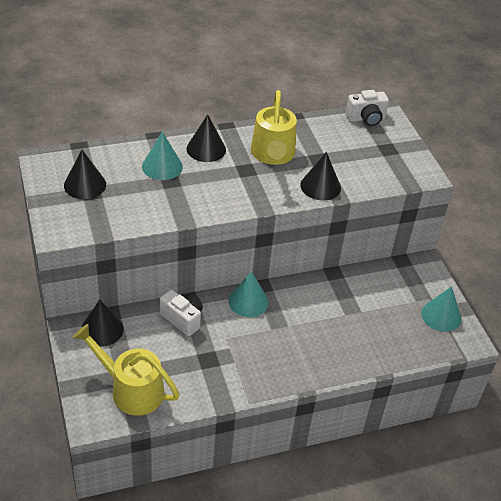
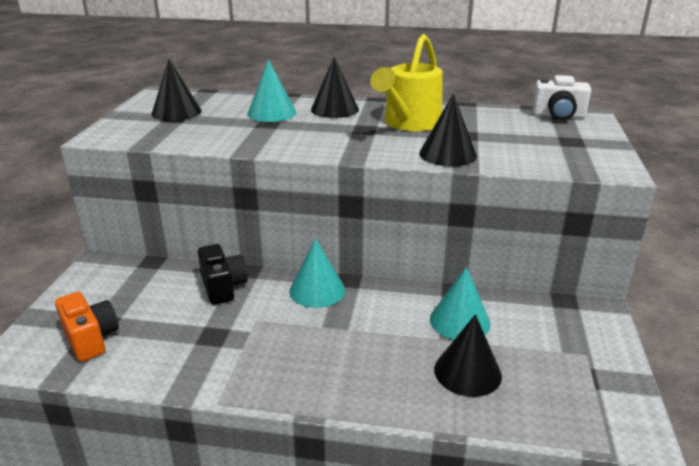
camera: 30 degrees right, 15 degrees down
yellow watering can [73,324,180,416] -> orange camera [55,292,119,362]
black cone [81,299,124,347] -> black cone moved to [434,314,502,397]
white camera [160,290,203,336] -> black camera [198,244,248,305]
turquoise cone [421,286,462,332] -> turquoise cone moved to [430,267,491,340]

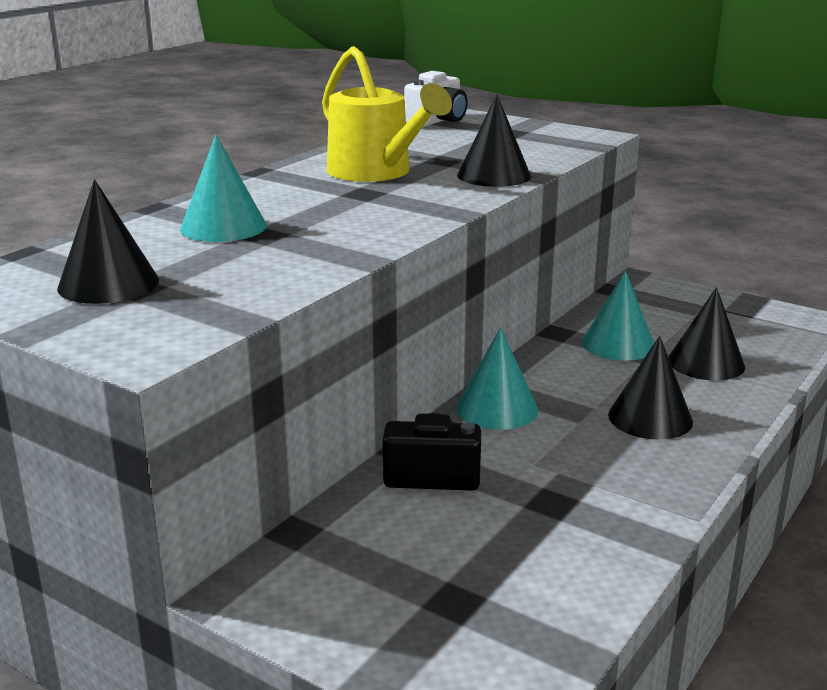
camera: 65 degrees left, 5 degrees down
orange camera [55,292,119,362] -> none
black cone [311,57,359,118] -> black cone moved to [608,336,693,440]

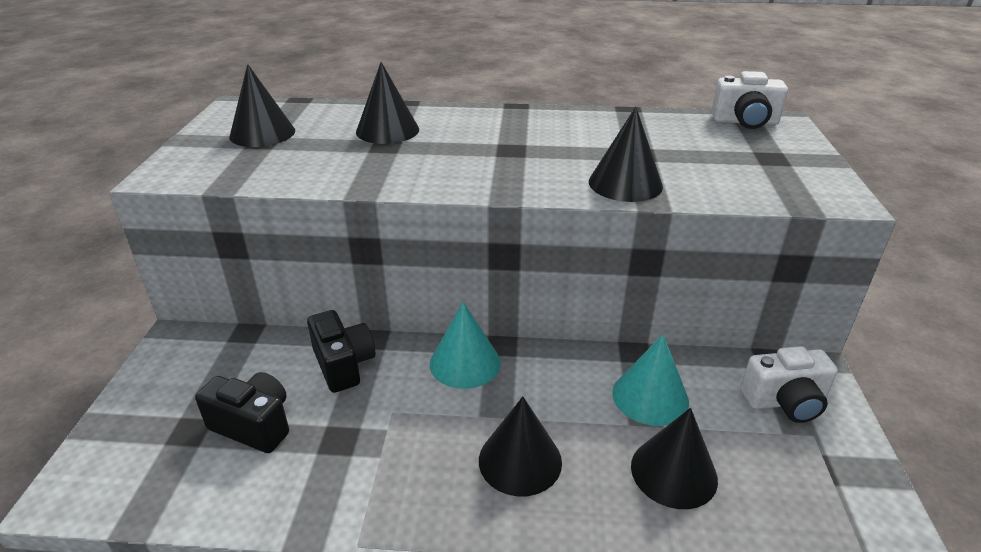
camera: 60 degrees right, 10 degrees up
turquoise cone [180,135,267,242] -> black cone [356,62,419,144]
yellow watering can [322,46,452,182] -> none
none -> black camera [195,372,289,453]
none -> white camera [741,346,838,423]

